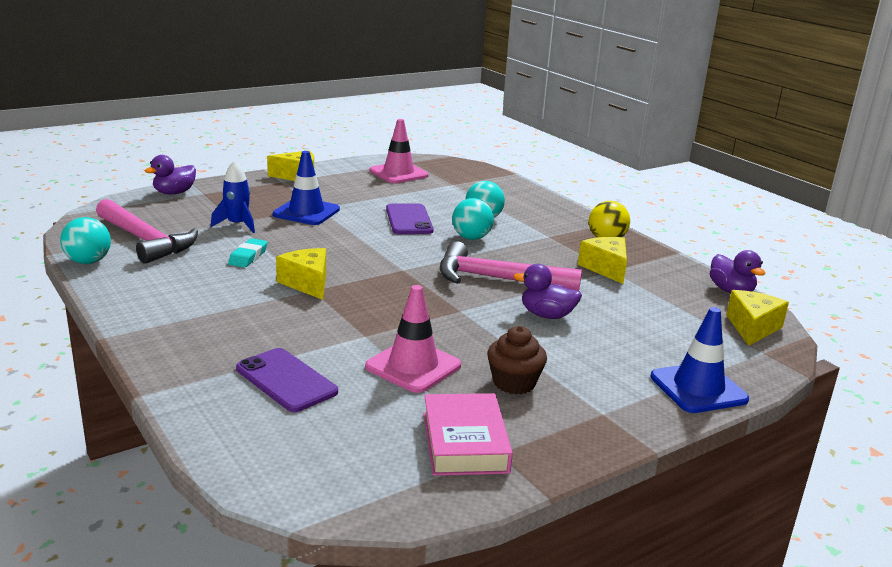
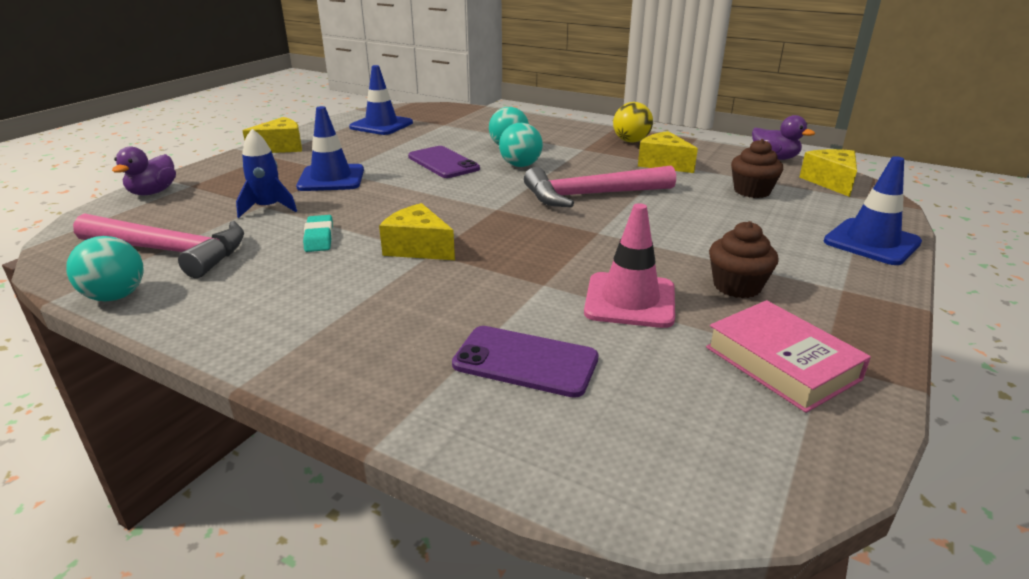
camera: 25 degrees left, 5 degrees up
pink traffic cone [369,119,429,183] -> blue traffic cone [349,65,413,135]
purple duck [513,264,582,319] -> none
none -> brown cupcake [731,139,783,198]

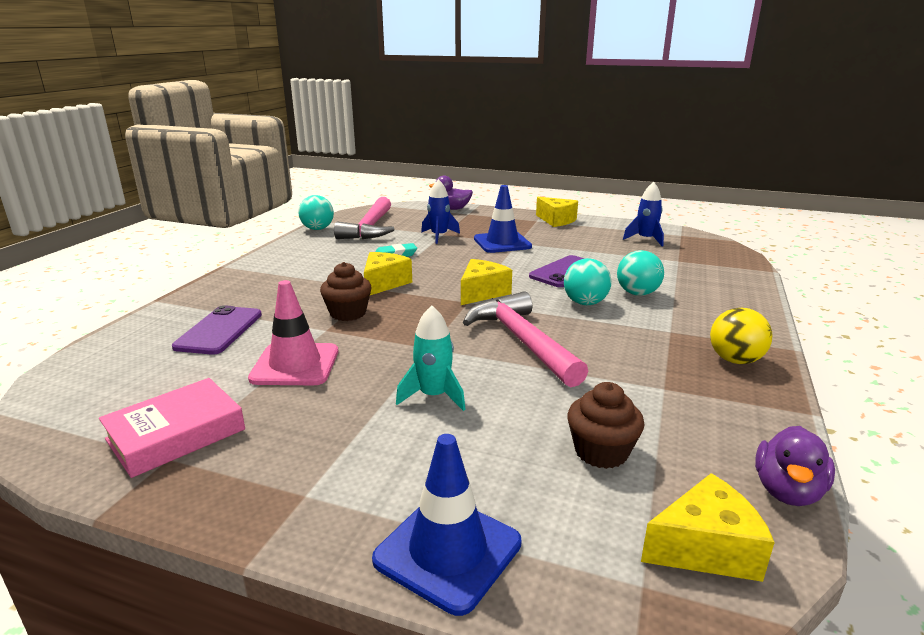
camera: 80 degrees right, 5 degrees down
blue traffic cone [349,65,413,135] -> blue rocket [623,182,664,246]
yellow cheese [638,131,698,173] -> yellow cheese moved to [461,259,512,305]
brown cupcake [709,221,779,298] -> brown cupcake moved to [320,262,372,321]
none -> turquoise rocket [396,305,466,411]

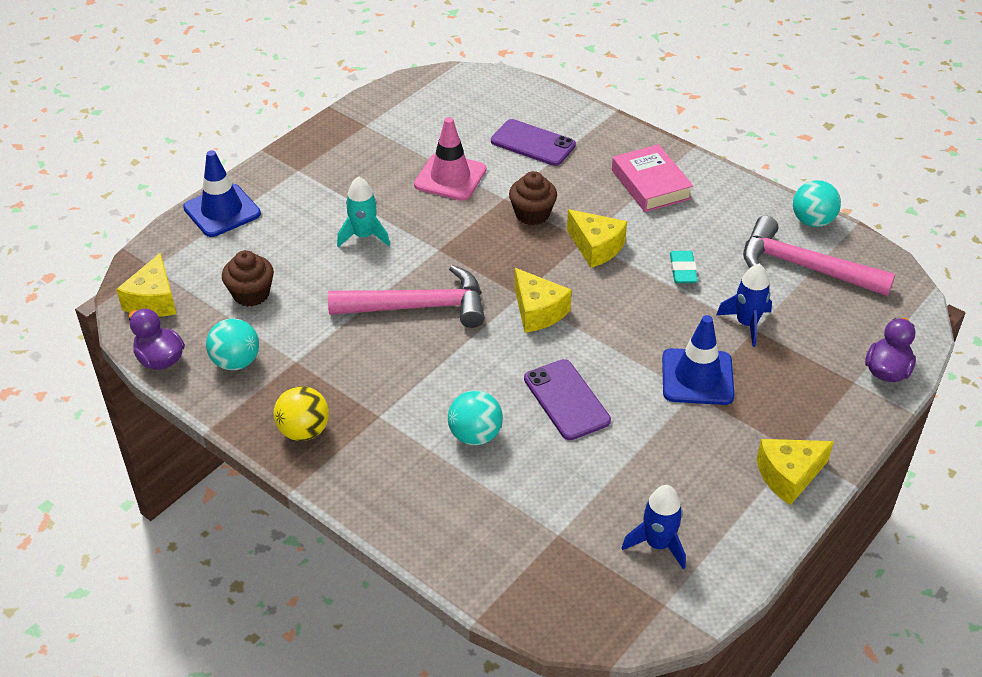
camera: 110 degrees right, 20 degrees up
pink book [99,378,245,478] -> pink book moved to [612,144,693,212]
turquoise ball [564,258,611,305] -> turquoise ball moved to [206,318,259,371]

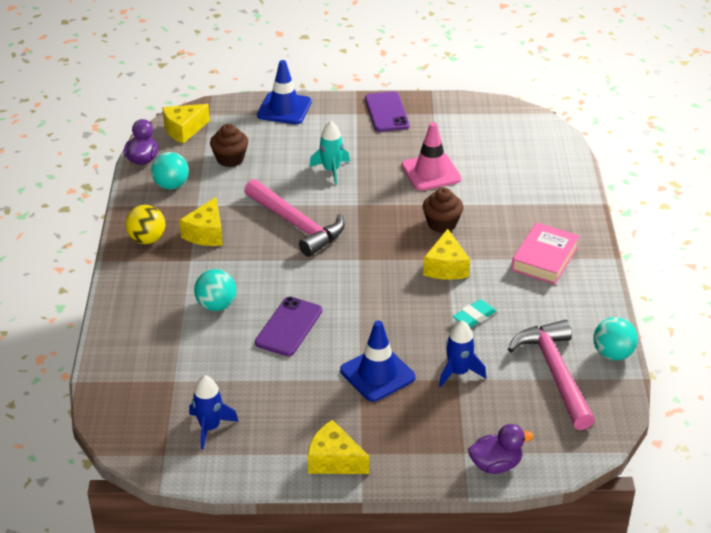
camera: 50 degrees right, 5 degrees down
purple phone [491,119,576,166] -> purple phone moved to [365,91,409,132]
yellow cheese [515,268,572,333] -> yellow cheese moved to [179,197,223,246]

